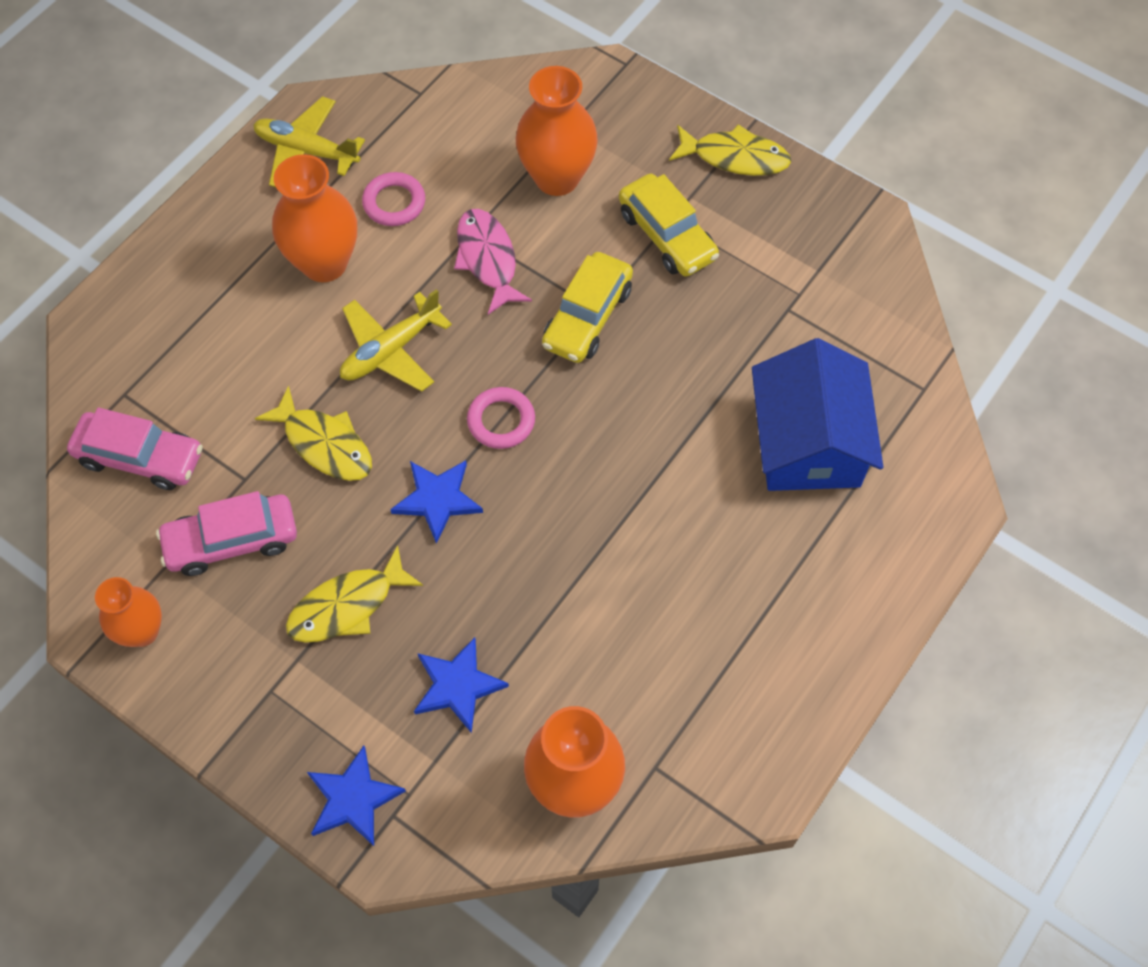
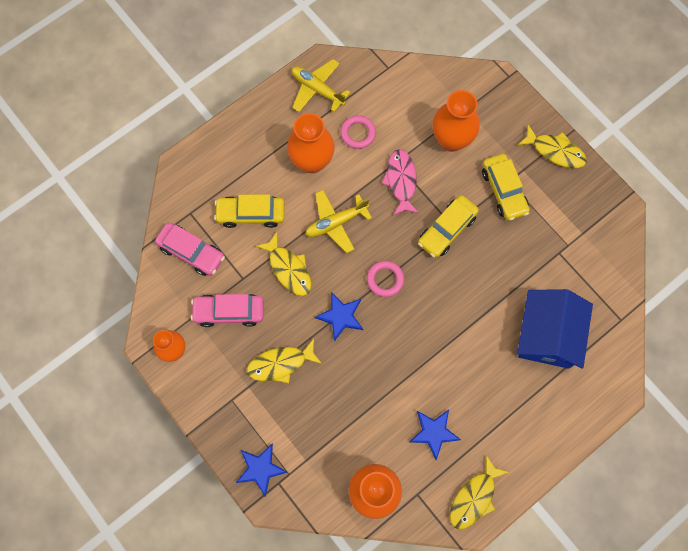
camera: 15 degrees right, 10 degrees up
blue star [414,637,509,733] -> blue star moved to [410,410,461,460]
none -> yellow car [214,194,285,228]
none -> yellow fish [450,455,509,529]

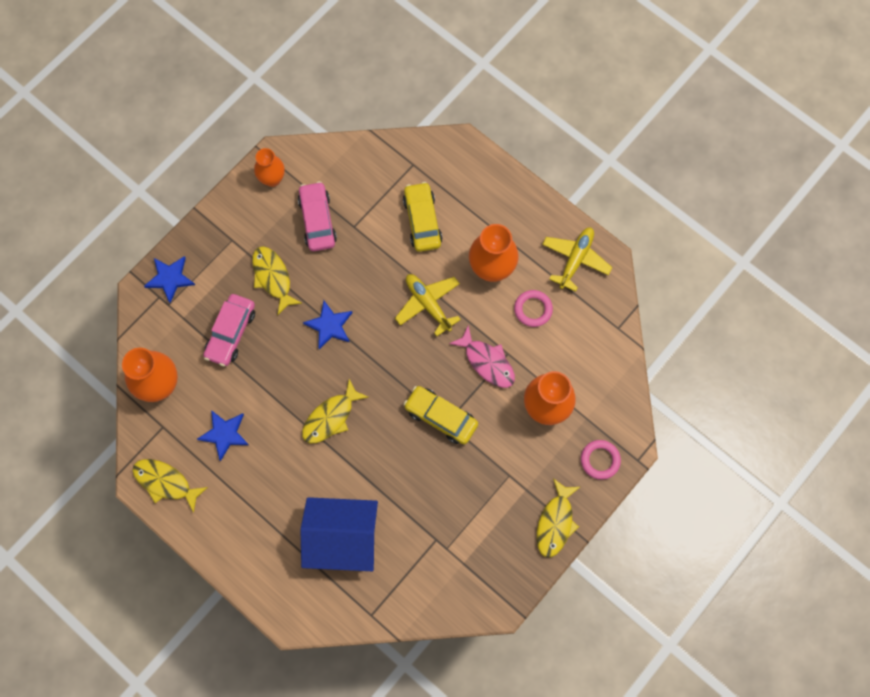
camera: 80 degrees right, 0 degrees up
pink car [155,223,225,276] -> pink car moved to [204,294,255,366]
yellow fish [256,232,312,296] -> yellow fish moved to [302,379,369,443]
pink ring [367,261,404,297] -> pink ring moved to [581,440,621,480]
pink fish [381,149,419,216] -> pink fish turned 60 degrees clockwise [449,325,515,388]
yellow car [482,154,530,221] -> none

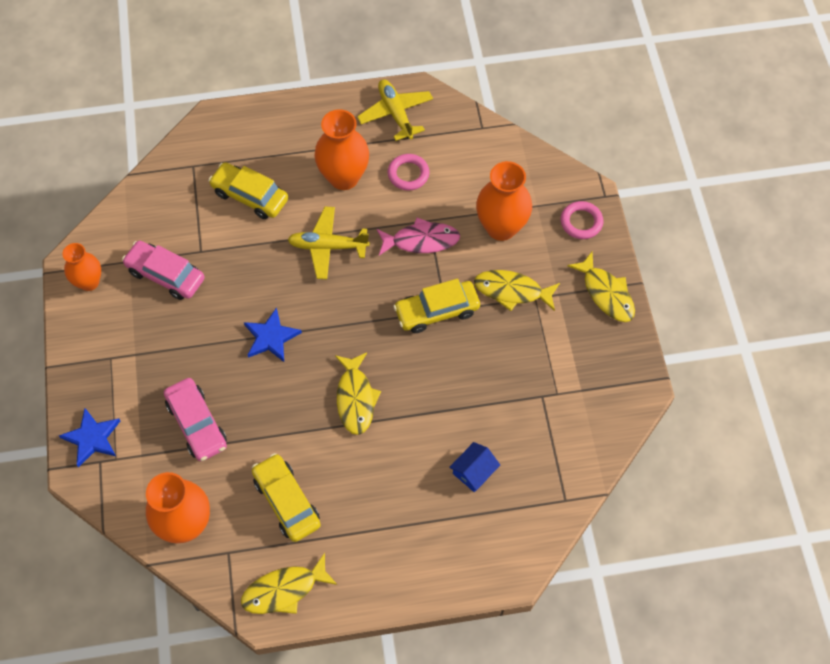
camera: 50 degrees left, 10 degrees down
blue star [197,410,249,461] -> yellow car [252,453,321,542]
yellow fish [252,246,302,315] -> yellow fish moved to [474,270,560,311]
blue house [300,497,378,571] -> blue house [449,442,500,492], size x0.45

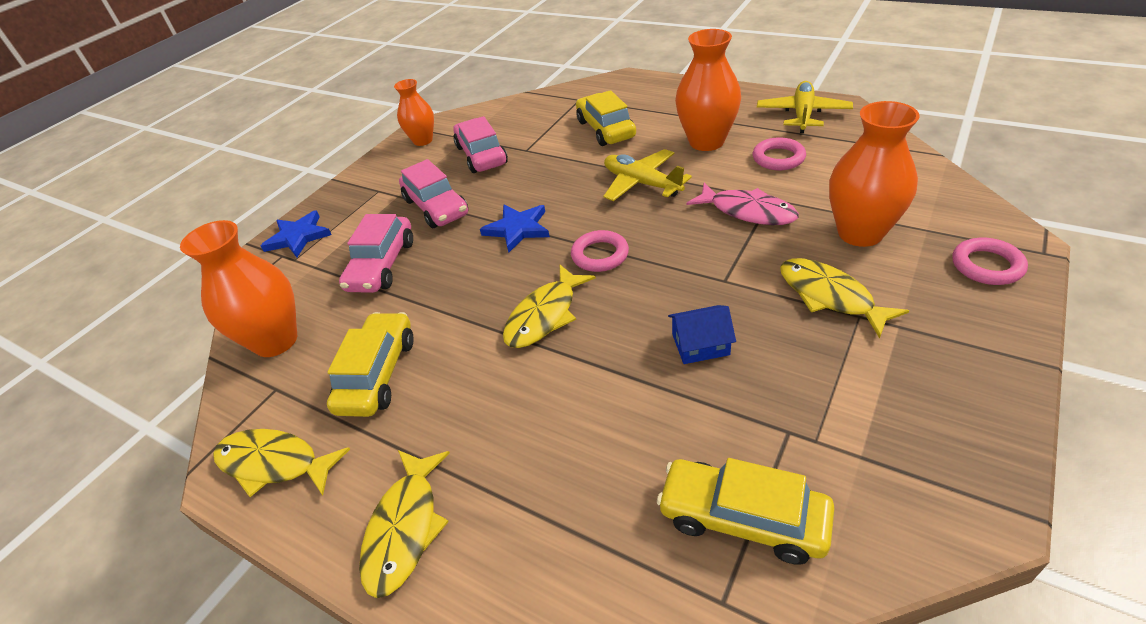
camera: 45 degrees right, 20 degrees down
yellow car [393,279,480,333] -> yellow car moved to [657,458,835,565]
blue house [449,442,500,492] -> blue house moved to [668,305,736,364]
yellow fish [567,252,635,322] -> yellow fish moved to [359,450,450,598]
none -> pink car [399,159,468,228]
none -> pink ring [571,230,629,272]

